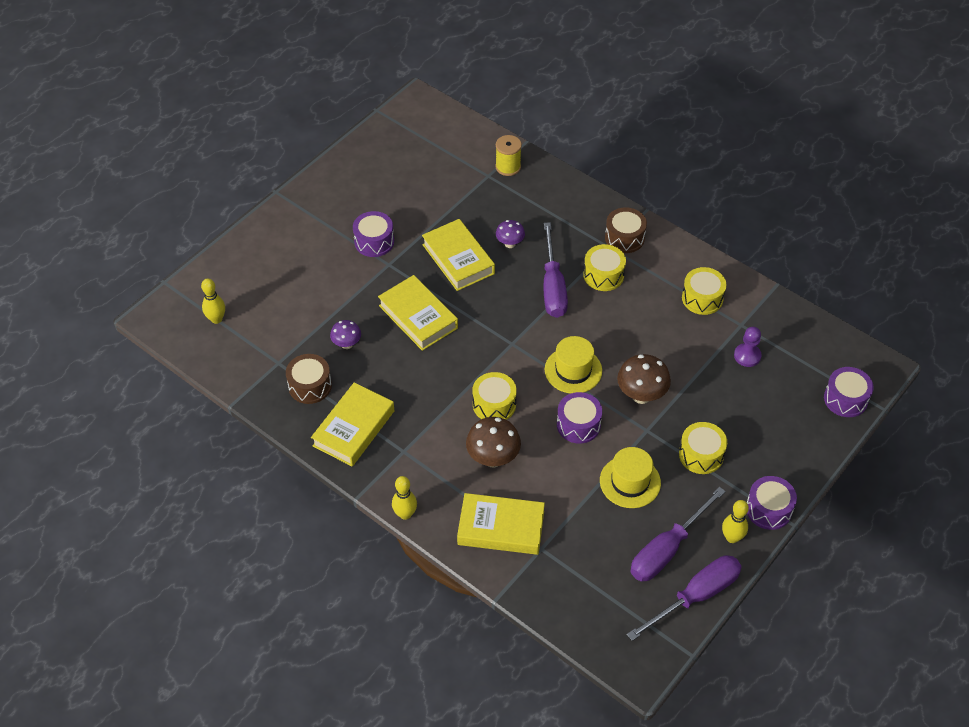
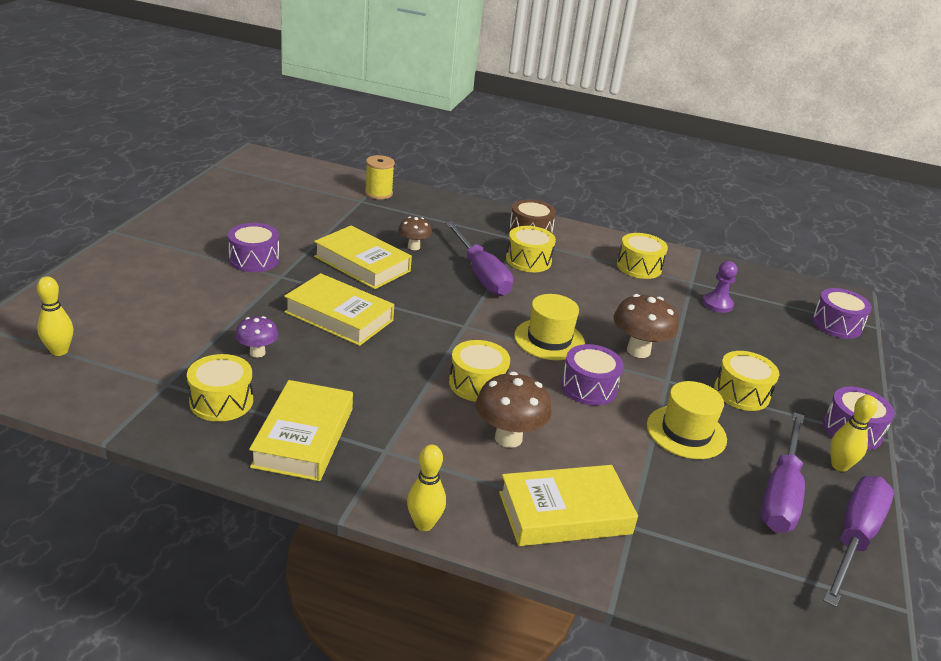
camera: 25 degrees left, 20 degrees down
brown drum [286,354,332,404] -> yellow drum [187,354,253,422]
purple mushroom [496,220,525,248] -> brown mushroom [398,217,432,250]

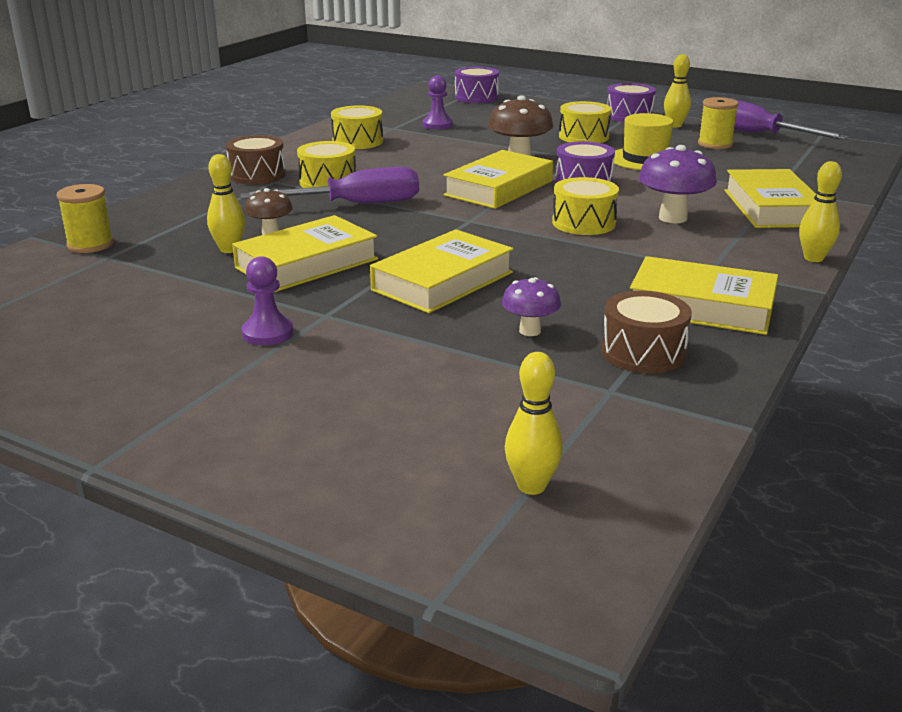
camera: 75 degrees left, 5 degrees down
yellow drum [187,354,253,422] -> brown drum [602,291,692,373]
purple drum [228,223,279,272] -> purple pawn [241,256,294,345]
brown mushroom [476,372,552,448] -> purple mushroom [639,145,717,223]
yellow hat [514,294,585,360] -> yellow book [444,150,553,209]
purple screwdriver [761,412,805,533] -> yellow spool [698,97,739,149]
none -> yellow bowling pin [207,154,245,253]

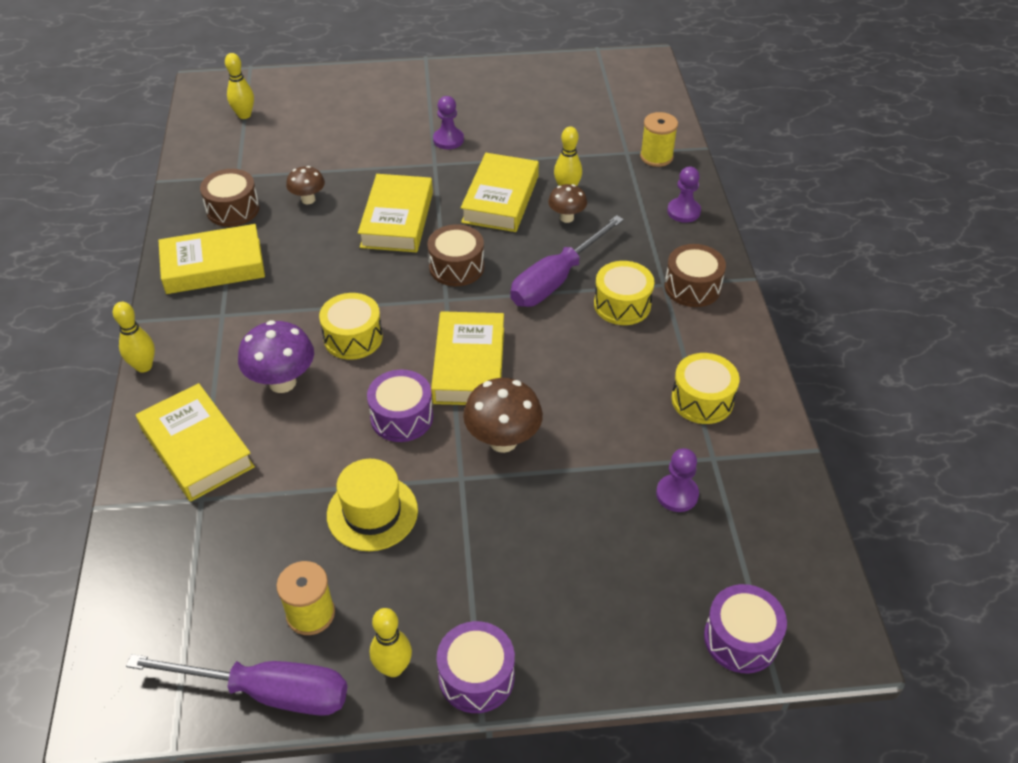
camera: 145 degrees right, 20 degrees up
purple mushroom [502,277,561,336] -> brown mushroom [286,166,325,204]
yellow drum [559,101,611,143] -> none
none -> brown drum [427,224,484,286]
none -> purple pawn [667,167,701,223]

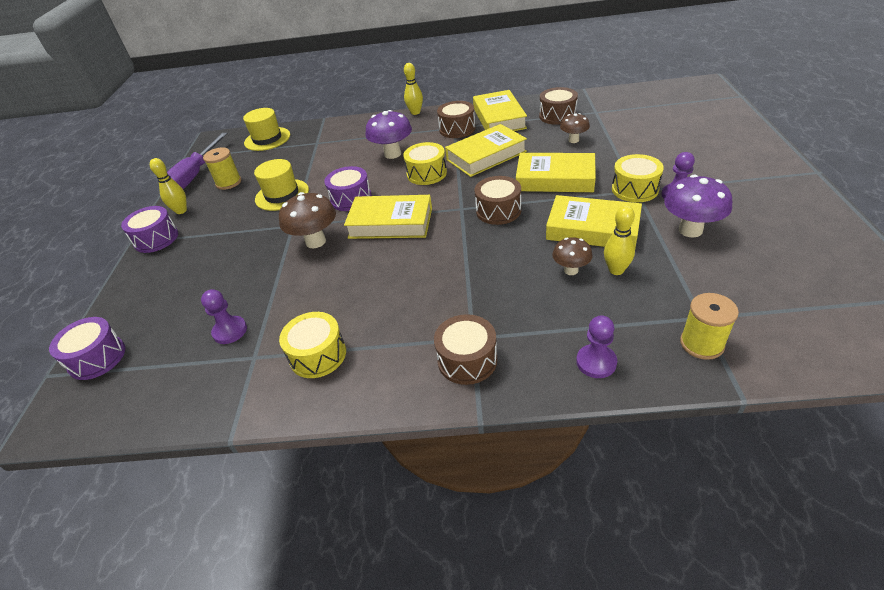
camera: 100 degrees right, 5 degrees down
yellow book [136,383,255,502] -> yellow book moved to [445,124,527,177]
yellow bowling pin [225,53,254,119] -> none
purple screwdriver [510,215,624,307] -> none
yellow drum [594,261,654,325] -> yellow drum moved to [612,154,664,202]
none -> yellow hat [243,108,290,151]
none -> brown drum [437,101,475,138]
none -> purple mushroom [664,175,732,238]

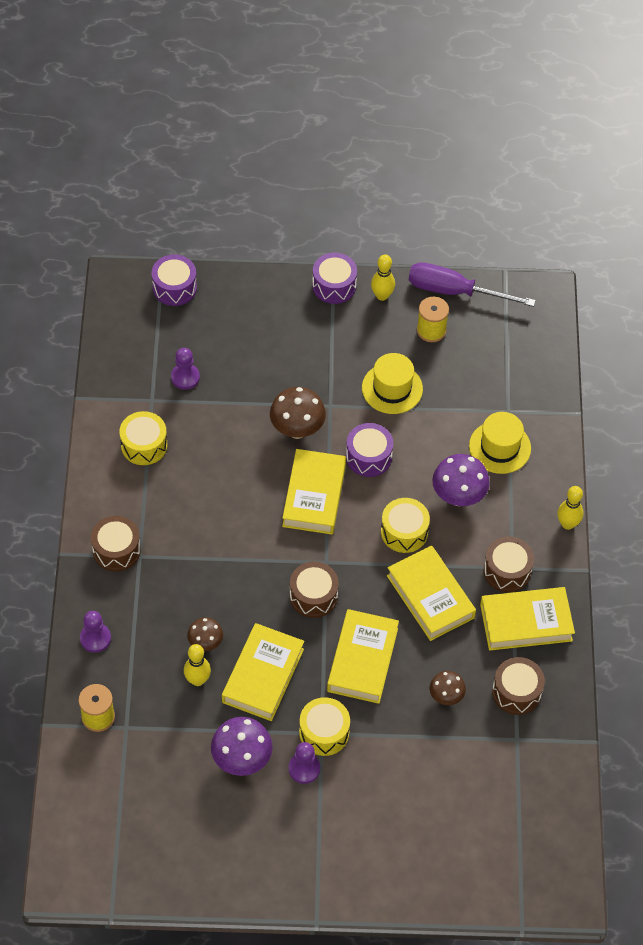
camera: 85 degrees right, 15 degrees up
yellow hat [243,108,290,151] -> yellow hat moved to [469,412,531,474]

